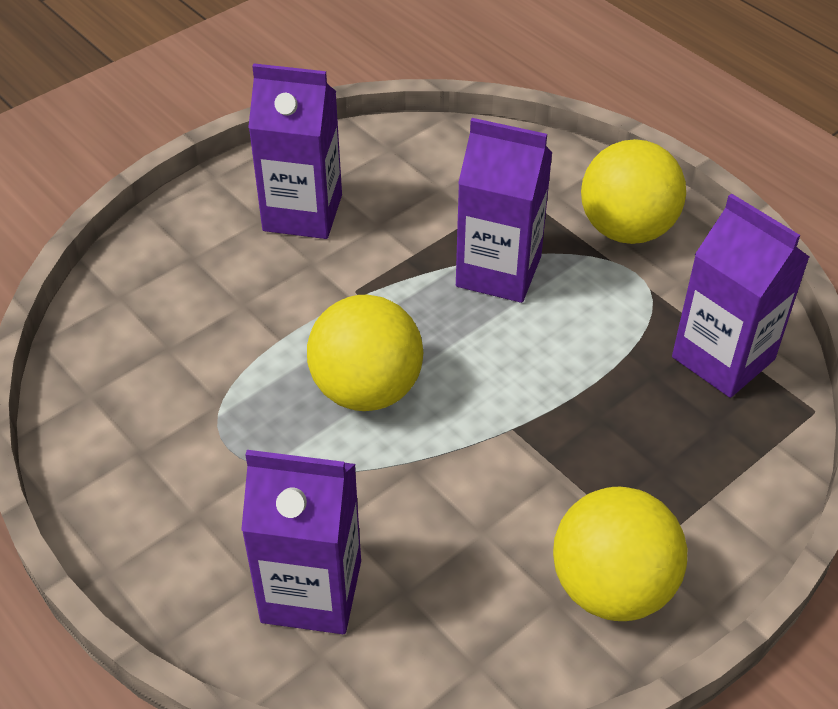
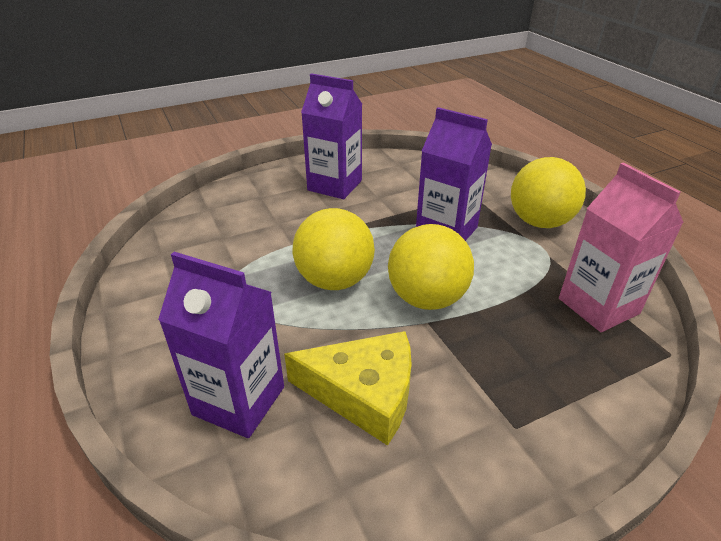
camera: 15 degrees right, 10 degrees down
yellow ball [553,487,687,621] -> yellow ball moved to [388,224,474,310]
purple carton [672,193,810,398] -> pink carton [559,163,684,332]
none -> yellow cheese [284,331,412,446]

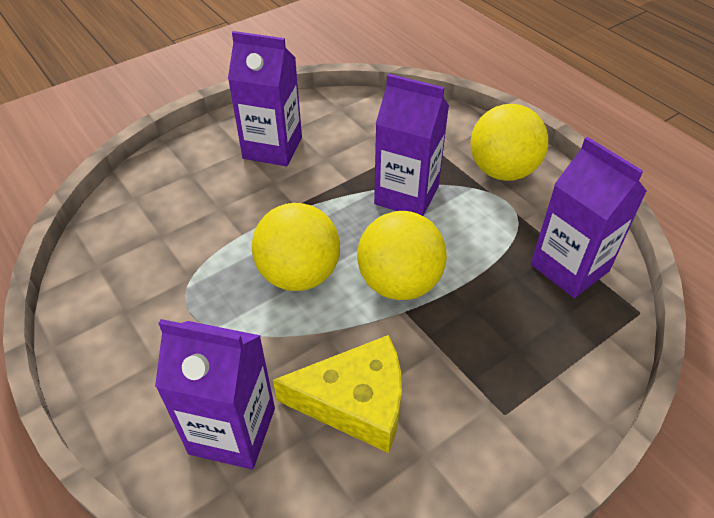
camera: 10 degrees left, 10 degrees up
pink carton [559,163,684,332] -> purple carton [531,137,647,298]

